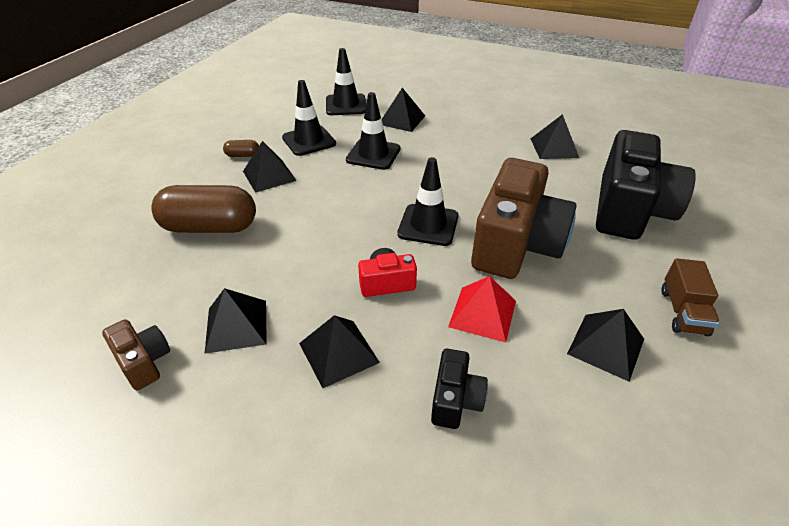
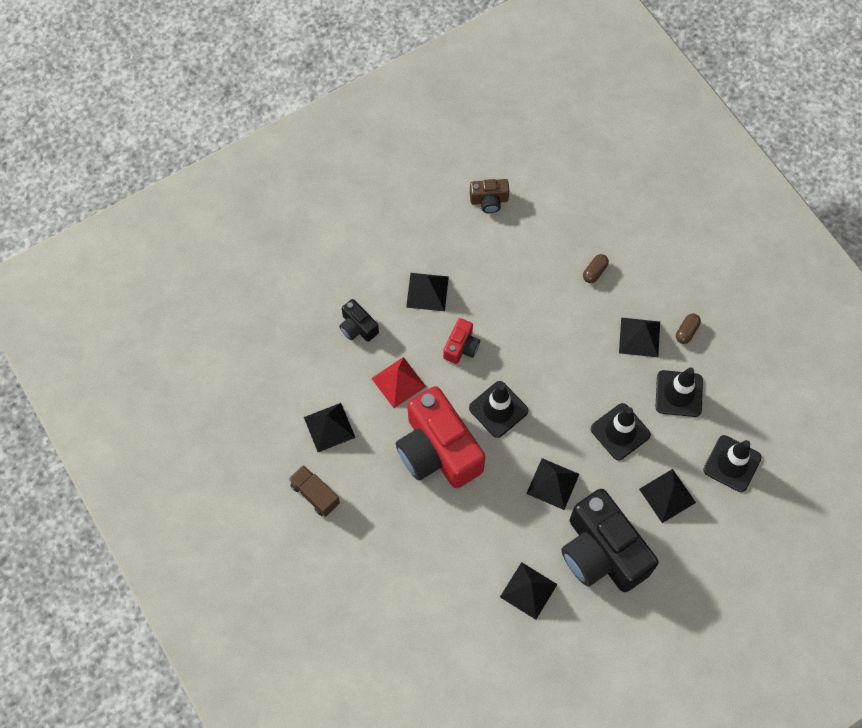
camera: 125 degrees right, 25 degrees up
brown capsule [151,185,256,233] -> brown capsule [583,254,609,283], size x0.43
black pyramid [205,288,267,354] -> black pyramid moved to [526,458,579,510]
brown camera [471,158,577,279] -> red camera [396,386,485,488]
black camera [596,130,696,240] -> black camera moved to [561,489,659,592]

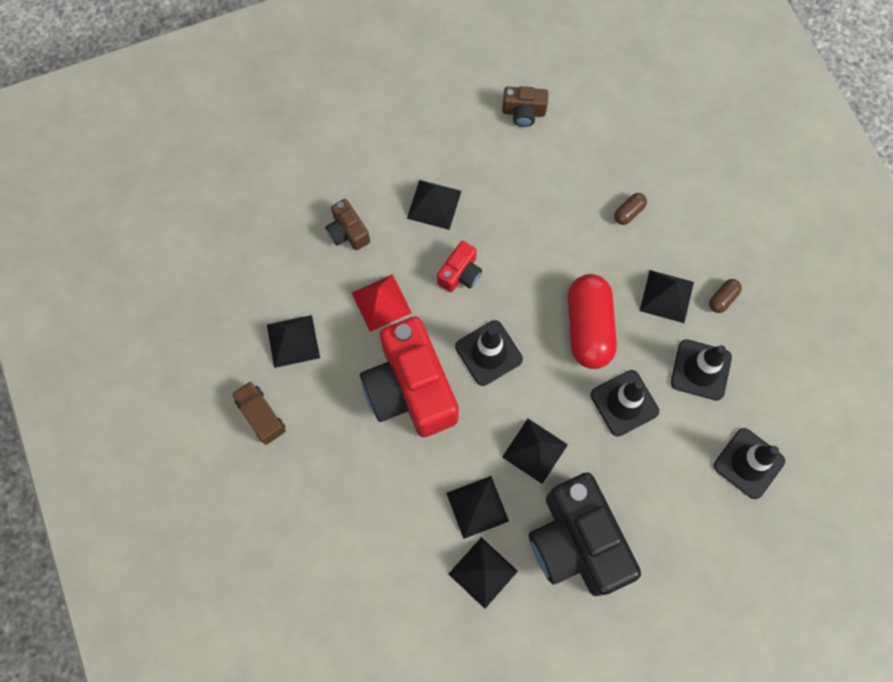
camera: 10 degrees right, 5 degrees up
black camera [339,299,379,342] -> brown camera [326,199,370,250]
black pyramid [639,469,696,523] -> black pyramid moved to [446,476,509,539]
none -> red capsule [568,274,617,369]

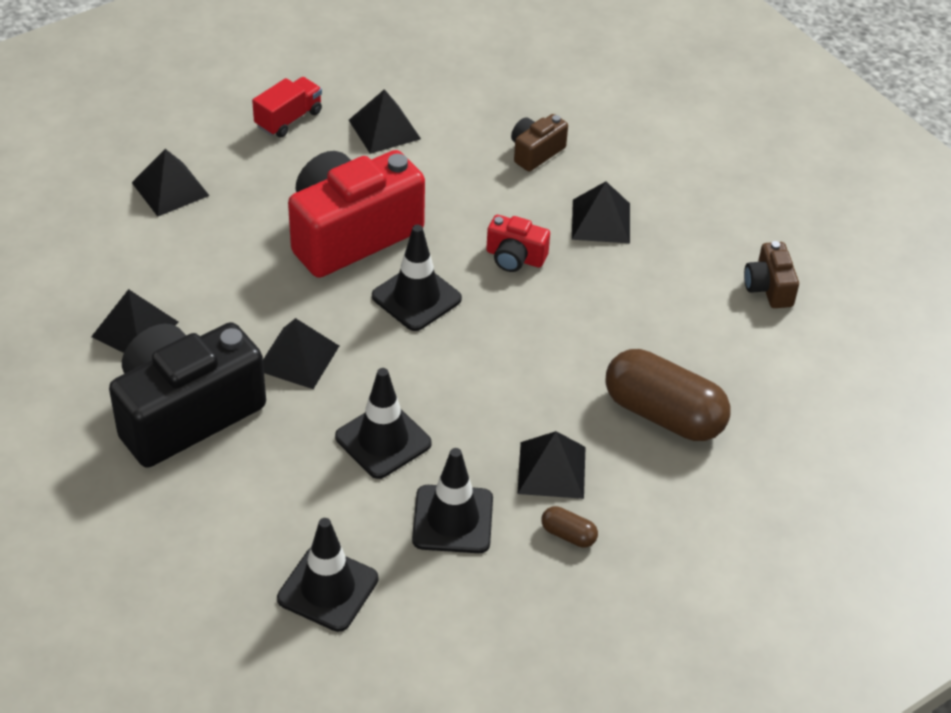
camera: 75 degrees right, 25 degrees down
brown truck [231,381,286,445] -> red truck [252,77,322,138]
red pyramid [352,274,412,332] -> none
black pyramid [446,476,509,539] -> black pyramid moved to [132,149,210,217]
red capsule [568,274,617,369] -> none
brown capsule [614,193,647,225] -> brown capsule [605,349,731,441], size x2.34

